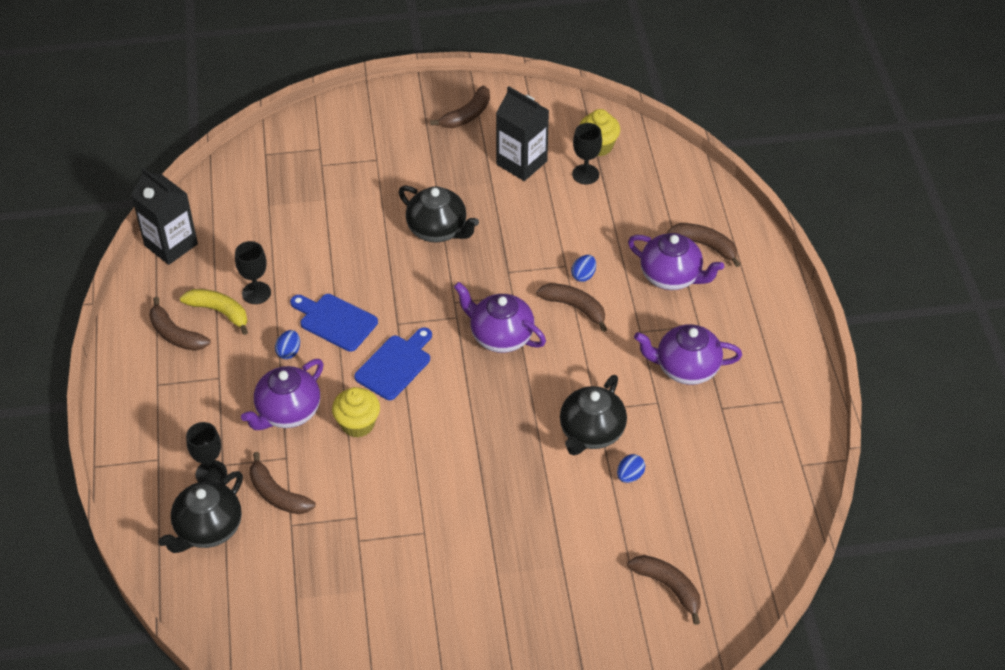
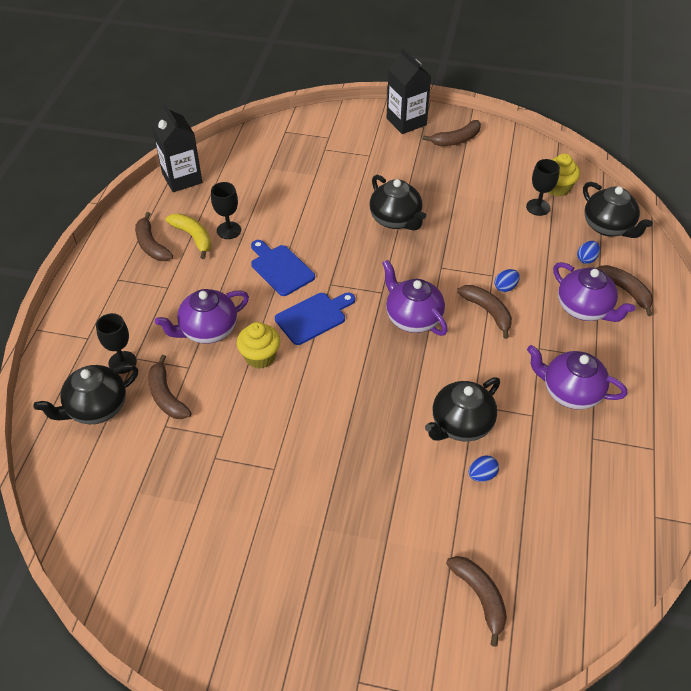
camera: 20 degrees right, 0 degrees up
blue egg [275,330,300,359] -> blue egg moved to [577,241,600,264]
black carton [496,86,549,181] -> black carton moved to [386,48,431,134]
none -> black teapot [583,182,653,238]

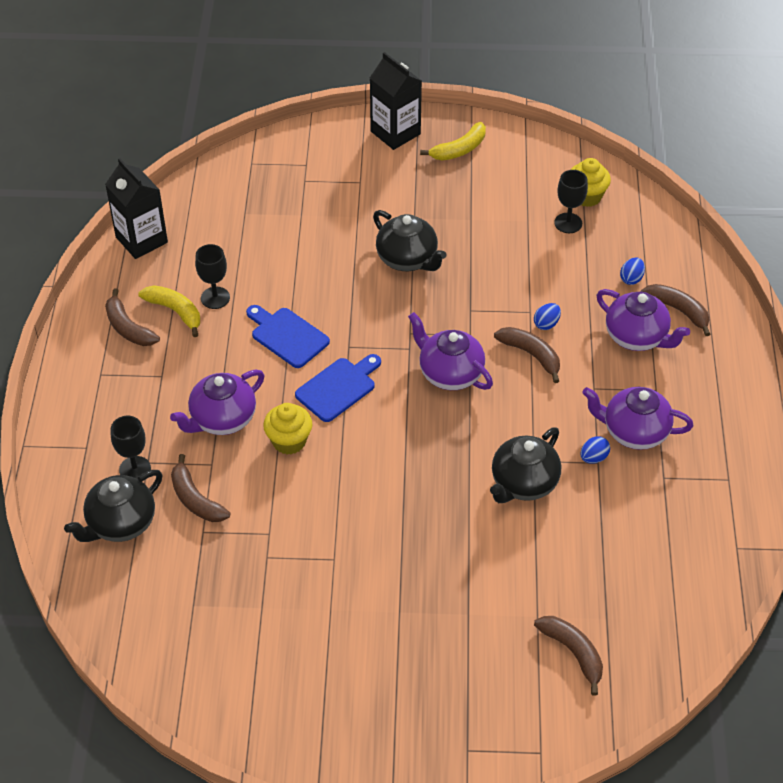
camera: 10 degrees left, 0 degrees up
brown banana [423,120,481,146] -> yellow banana [420,122,486,161]
blue egg [469,455,499,482] -> blue egg moved to [581,436,610,464]
black teapot [583,182,653,238] -> none

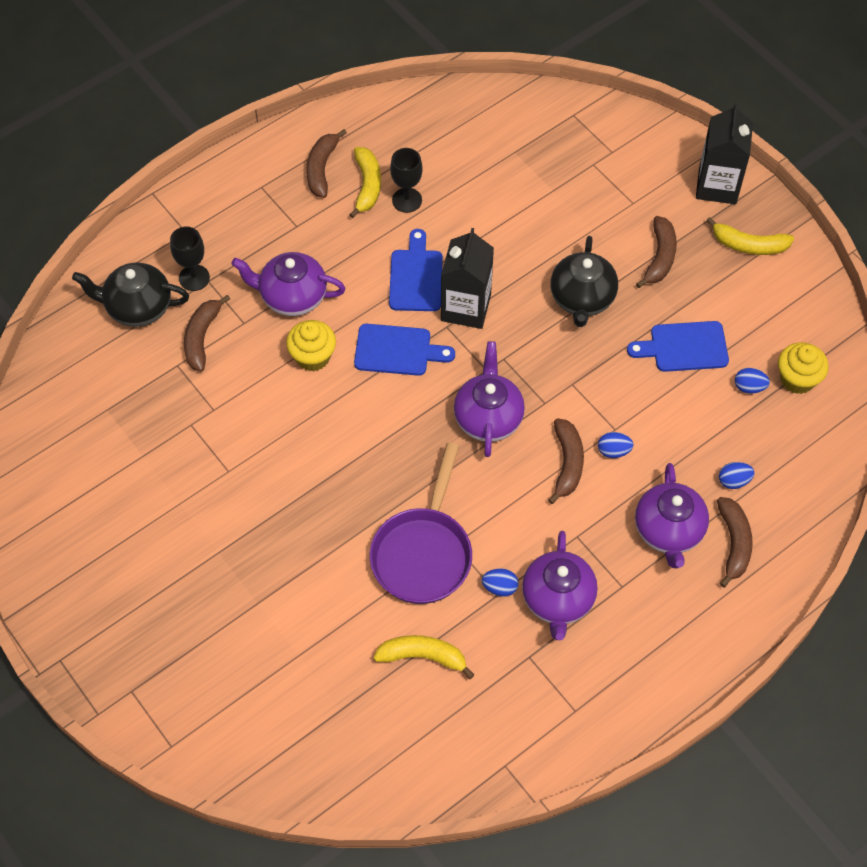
camera: 50 degrees right, 10 degrees up
black carton [105,158,168,259] -> black carton moved to [441,228,494,329]
black teapot [490,427,561,503] -> purple pan [369,443,472,604]
brown banana [534,616,603,696] -> brown banana moved to [636,216,677,288]
black goblet [554,170,588,233] -> blue egg [735,368,770,394]
purple teapot [582,387,693,450] -> purple teapot turned 150 degrees counterclockwise [522,531,598,640]
none -> yellow banana [373,635,474,679]
none -> blue cutting board [627,321,729,372]

